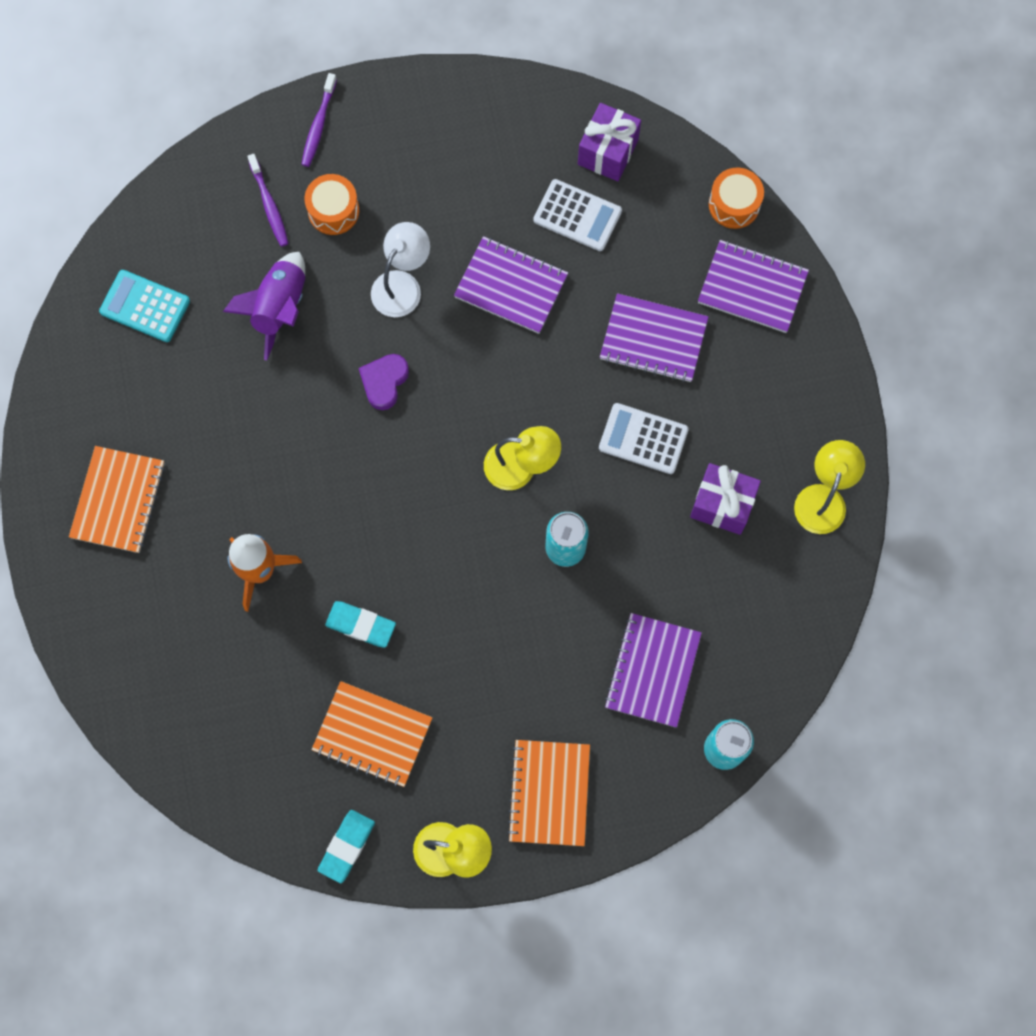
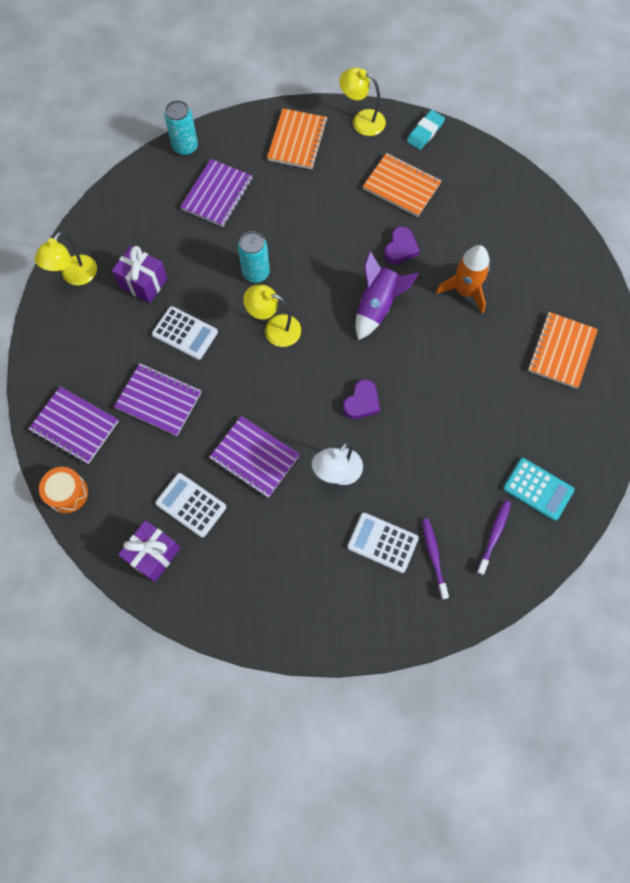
camera: 170 degrees left, 5 degrees down
purple rocket [223,252,305,360] -> purple rocket moved to [356,251,419,340]
purple toothbrush [301,73,337,167] -> purple toothbrush moved to [476,500,511,575]
orange drum [305,174,359,235] -> white calculator [347,513,419,573]
turquoise eraser [325,601,396,648] -> purple heart [384,226,420,264]

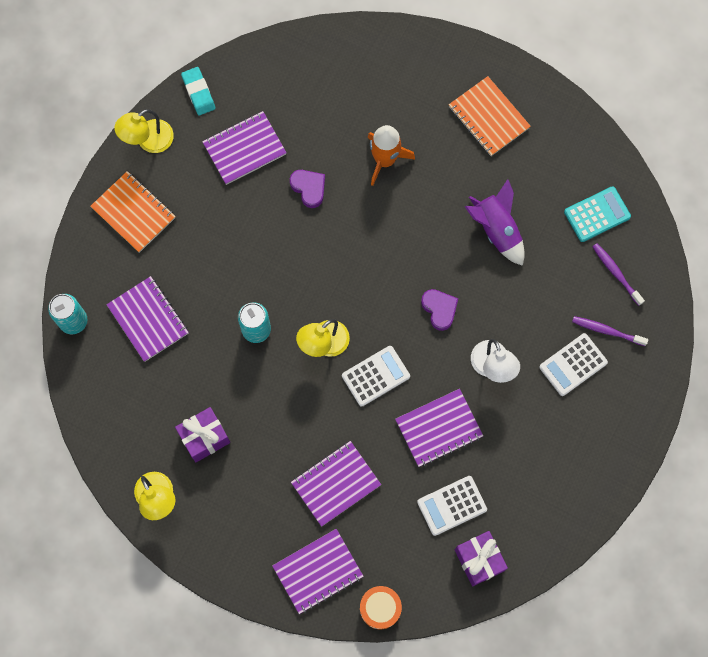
camera: 60 degrees left, 5 degrees up
white calculator [152,306,218,360] -> white calculator moved to [342,346,410,407]
purple rocket [356,251,419,340] -> purple rocket moved to [465,179,525,266]
orange notebook [363,153,442,217] -> purple notebook [202,111,287,185]

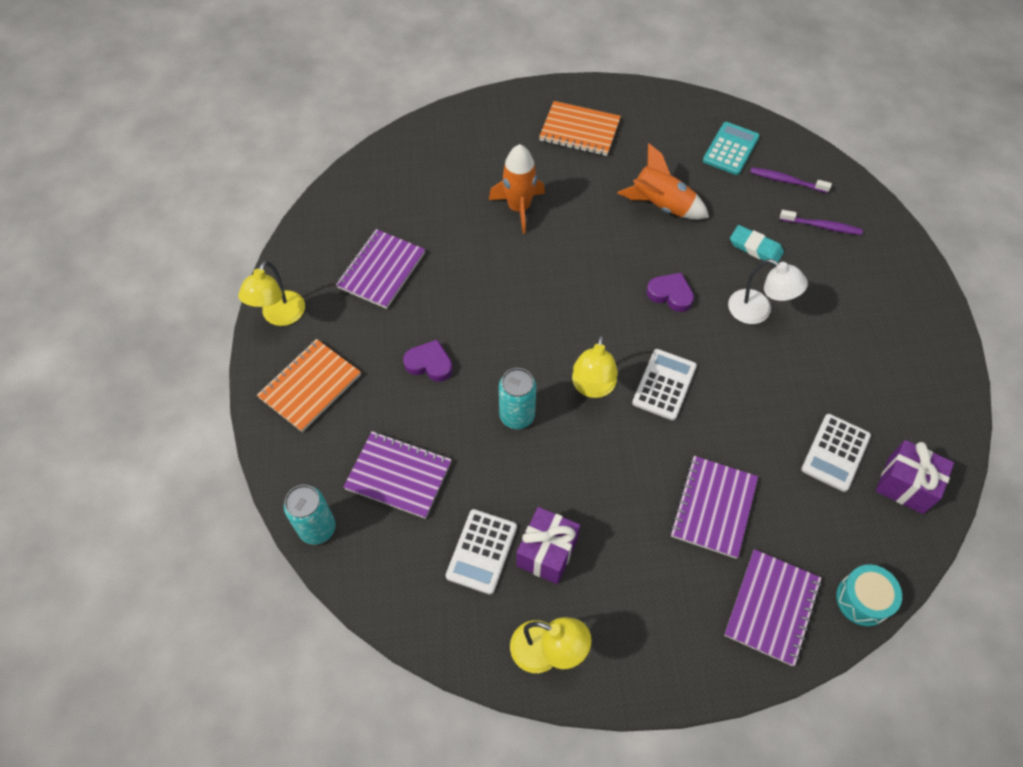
camera: 35 degrees left, 15 degrees down
orange notebook [90,171,176,253] -> orange notebook turned 60 degrees counterclockwise [257,339,361,432]
turquoise eraser [181,67,215,115] -> turquoise eraser moved to [730,225,784,265]
purple heart [290,170,325,208] -> purple heart moved to [403,339,453,382]
orange drum [360,586,402,630] -> turquoise drum [836,565,902,626]
purple notebook [395,389,483,467] -> none
purple rocket [465,179,525,266] -> orange rocket [618,143,709,220]
white calculator [539,333,608,396] -> white calculator moved to [446,509,517,595]
purple toothbrush [572,316,648,346] -> purple toothbrush turned 150 degrees counterclockwise [779,210,863,235]

